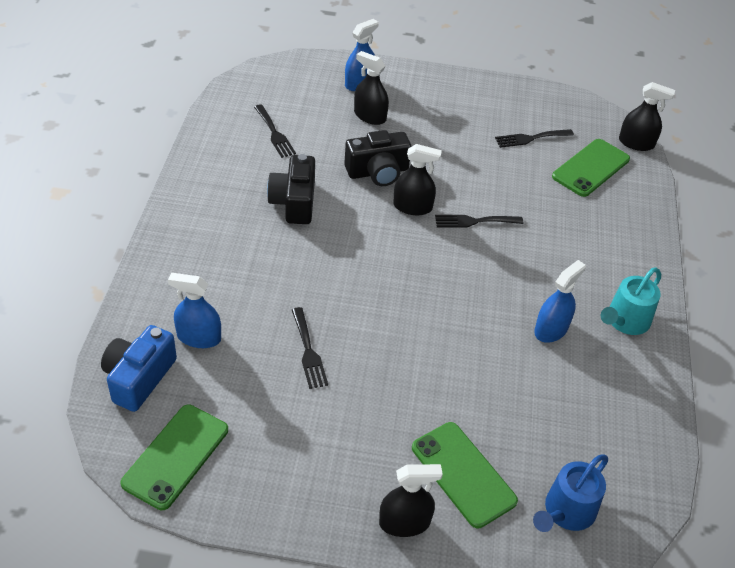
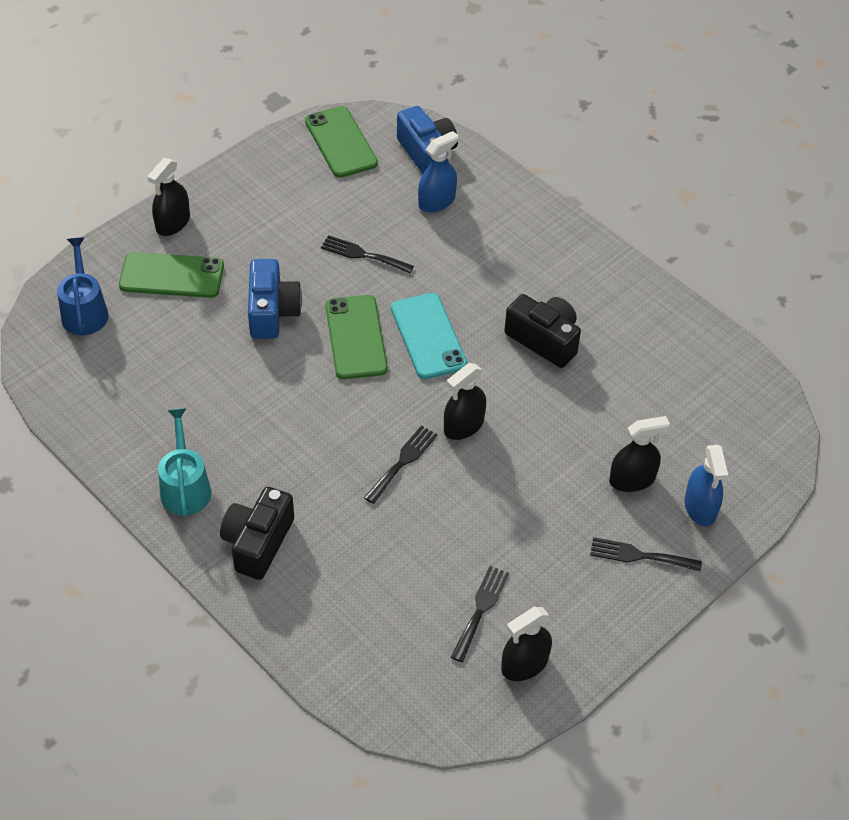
camera: 130 degrees right, 5 degrees up
black fork [254,104,296,158] -> black fork moved to [590,537,702,572]
black camera [344,130,412,186] -> black camera moved to [220,487,294,580]
blue spray bottle [534,260,586,343] -> none
green phone [552,139,630,197] -> green phone moved to [326,295,388,379]
black spray bottle [619,82,675,151] -> black spray bottle moved to [501,607,552,681]
none -> blue camera [248,259,302,339]
none -> turquoise phone [391,293,467,379]

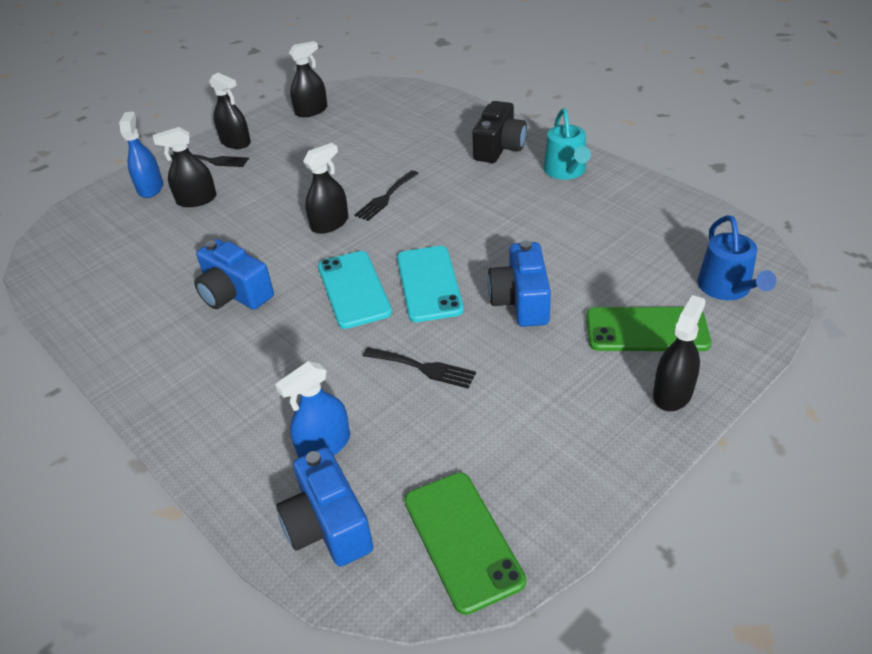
camera: 175 degrees left, 10 degrees down
green phone [326,295,388,379] -> turquoise phone [397,246,464,322]
black fork [451,566,509,662] -> none
black camera [504,294,581,368] -> blue camera [194,239,274,310]
none -> black spray bottle [209,73,251,149]

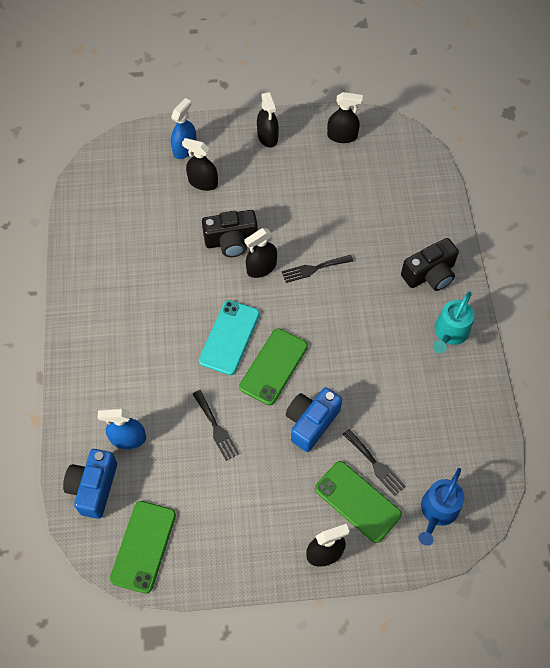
camera: 35 degrees right, 20 degrees up
black fork [170,154,249,167] -> black fork moved to [343,429,406,496]
blue camera [194,239,274,310] -> none
black spray bottle [303,143,348,234] -> black spray bottle turned 150 degrees clockwise [245,228,277,278]
turquoise phone [397,246,464,322] -> green phone [239,328,308,405]
none -> black camera [202,210,258,257]

